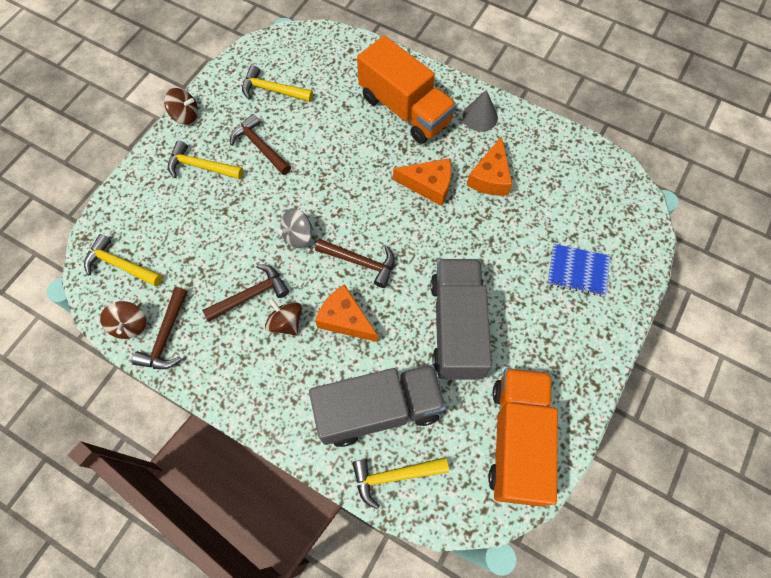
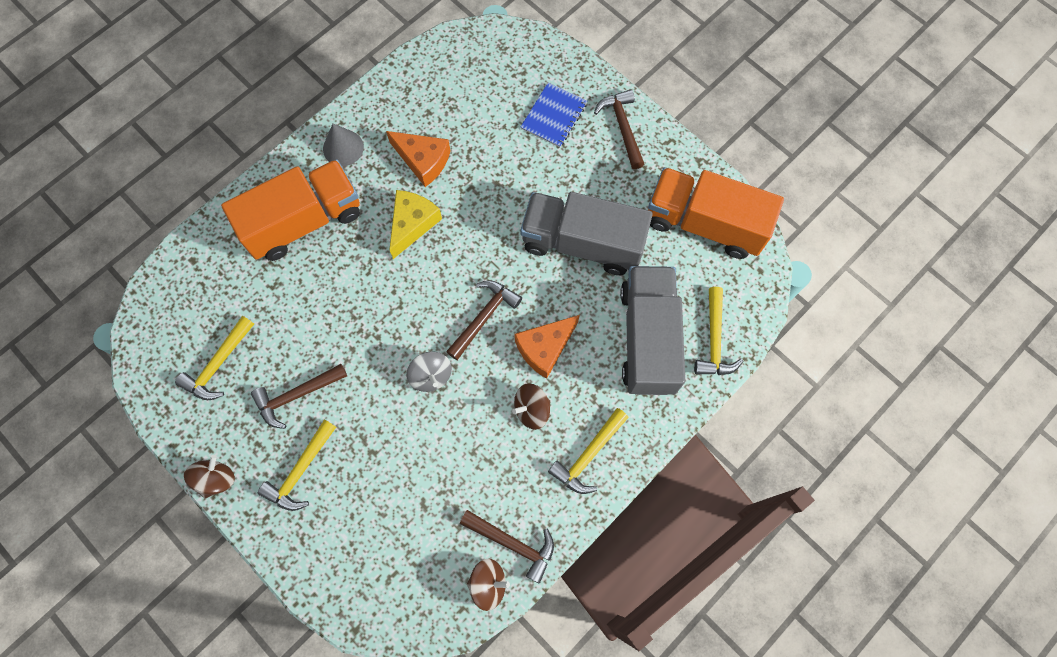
camera: 75 degrees left, 5 degrees up
yellow hammer [84,234,163,286] -> yellow hammer moved to [548,408,629,494]
brown hammer [202,264,289,322] -> brown hammer moved to [594,89,644,169]
orange cheese [393,158,451,206] -> yellow cheese [389,190,442,259]

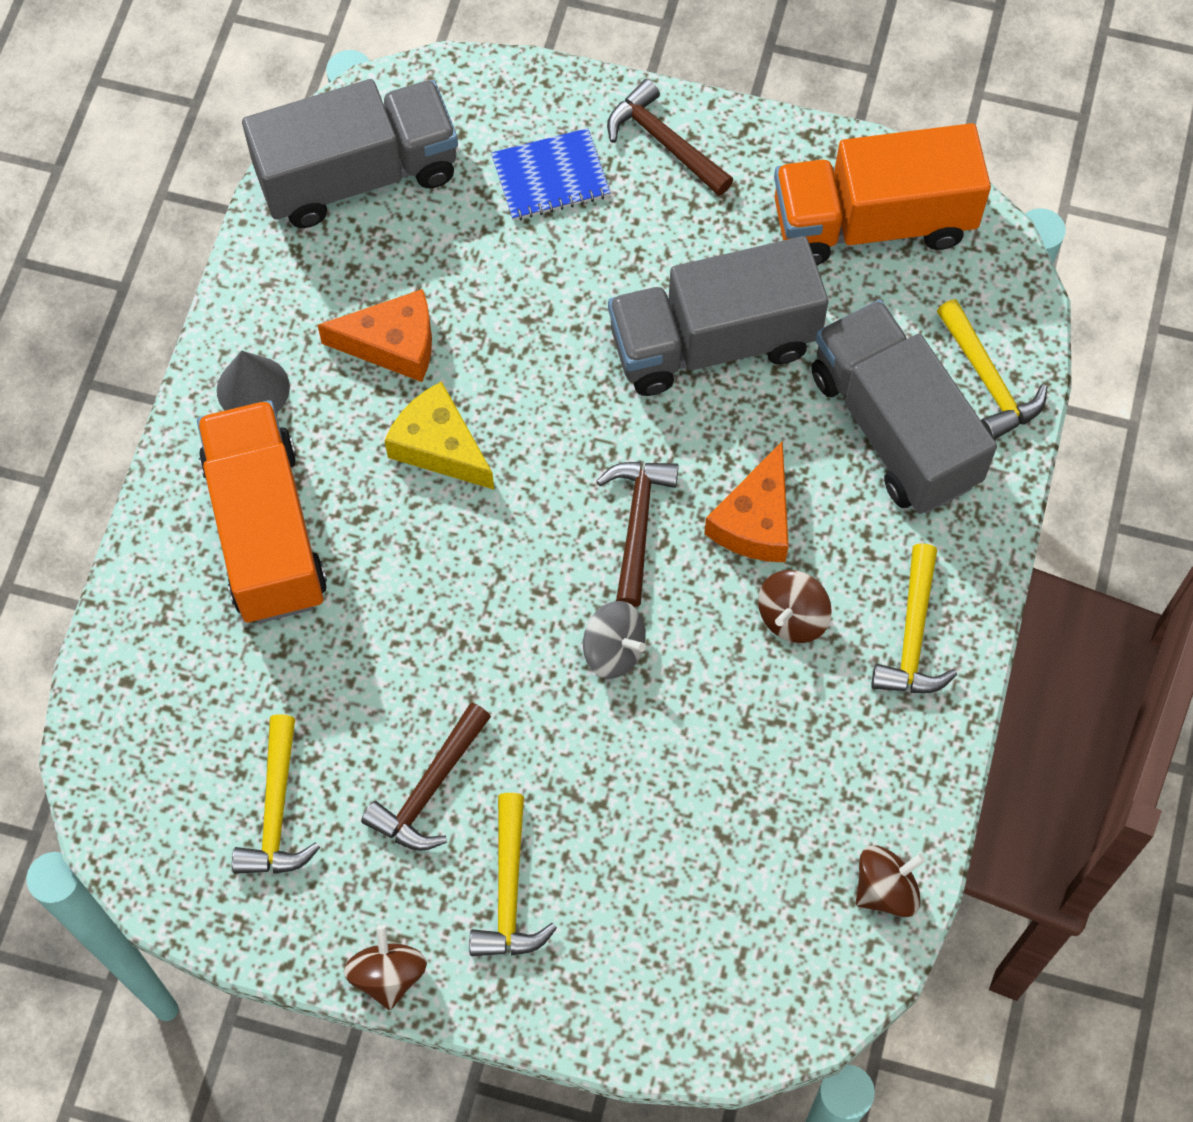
camera: 30 degrees left, 5 degrees down
orange truck [221,159,360,261] -> orange truck turned 45 degrees counterclockwise [197,400,327,623]
yellow cheese [389,190,442,259] -> yellow cheese turned 45 degrees counterclockwise [384,381,494,489]
brown hammer [460,510,554,584] -> none
blue notebook [521,83,587,147] -> blue notebook turned 75 degrees clockwise [491,128,611,221]
none -> grey truck [242,79,458,228]

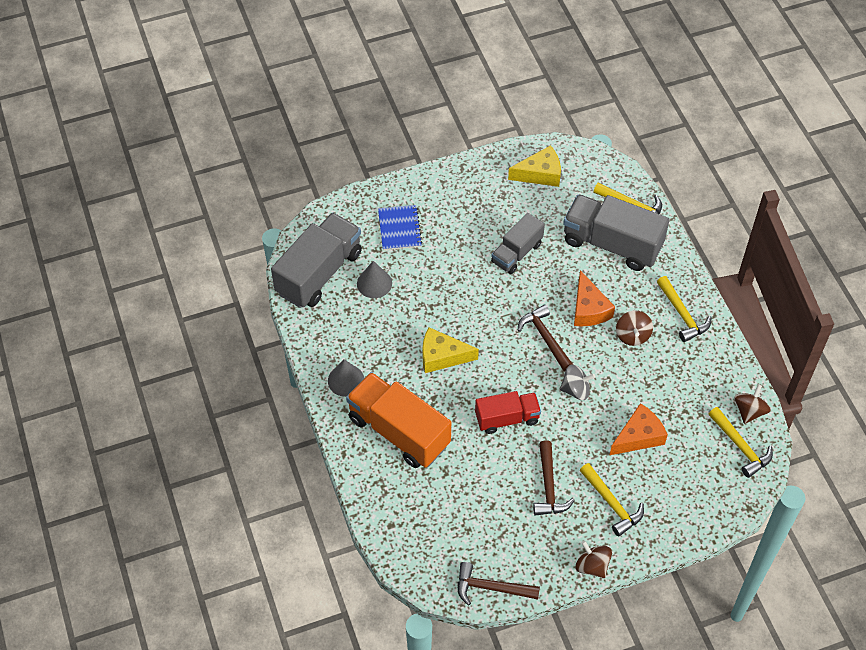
camera: 35 degrees left, 10 degrees down
yellow hammer [232,714,320,874] -> yellow hammer moved to [709,407,773,478]
orange cheese [317,289,432,382] -> orange cheese moved to [610,403,668,455]
blue notebook [491,128,611,221] -> blue notebook turned 45 degrees counterclockwise [378,205,422,250]
brown hammer [607,79,734,196] -> brown hammer moved to [458,562,540,605]
grey truck [608,236,828,396] -> grey truck [491,213,545,274], size x0.60
orange truck [774,123,991,265] -> yellow cheese [508,145,561,187]
none -> grey cone [357,261,392,298]
none -> red truck [475,391,541,434]

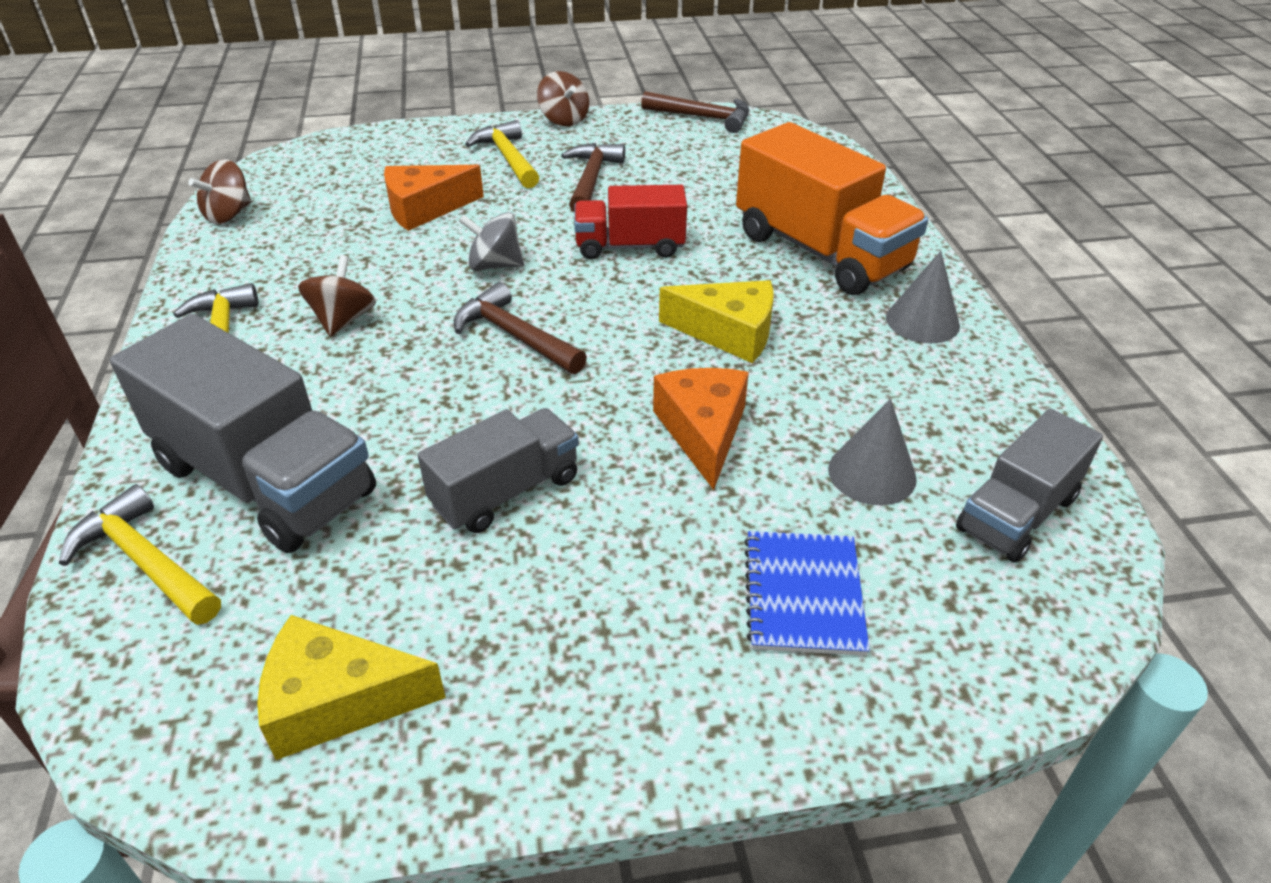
camera: 170 degrees left, 15 degrees down
grey truck [271,213,362,308] -> grey truck [956,409,1103,563], size x0.60
brown hammer [517,305,573,371] -> brown hammer turned 150 degrees clockwise [454,282,587,374]
orange cheese [574,270,615,326] -> orange cheese moved to [653,368,749,490]
yellow hammer [709,407,773,478] -> none

